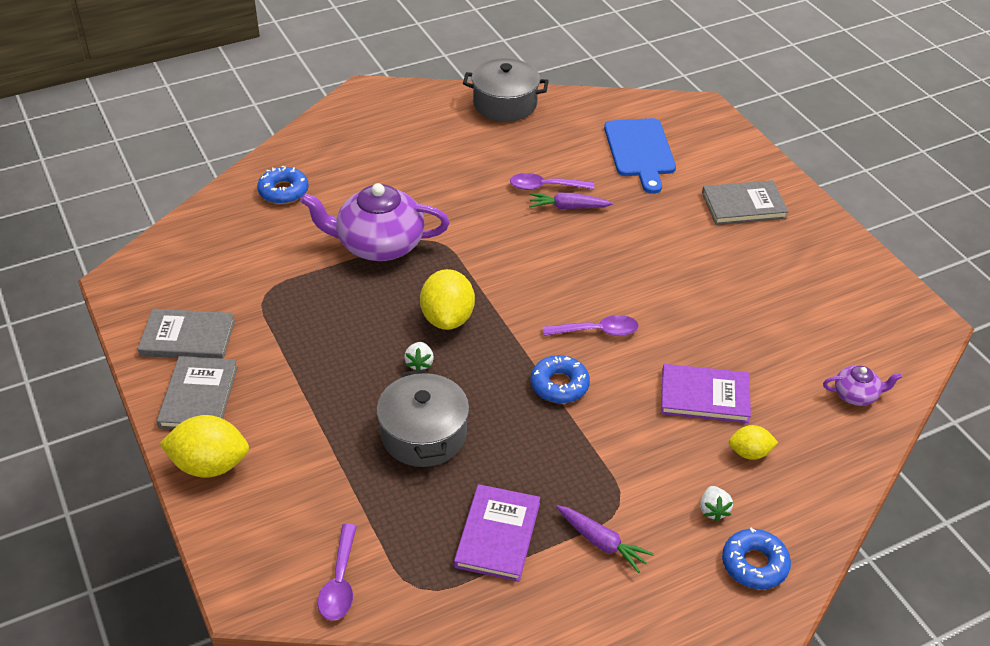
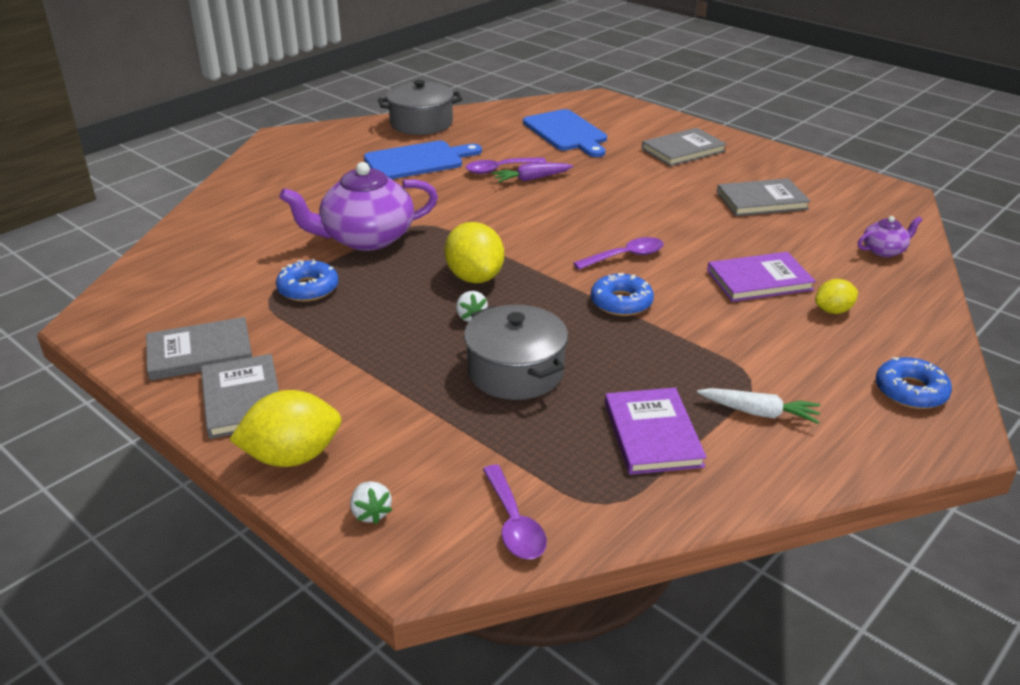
camera: 20 degrees left, 10 degrees down
blue donut [257,166,309,204] -> blue donut moved to [276,259,339,302]
purple carrot [556,505,654,573] -> white carrot [697,388,821,424]
white strawberry [700,486,733,522] -> white strawberry moved to [350,481,392,524]
none -> blue cutting board [364,141,482,179]
none -> grey book [717,178,811,216]

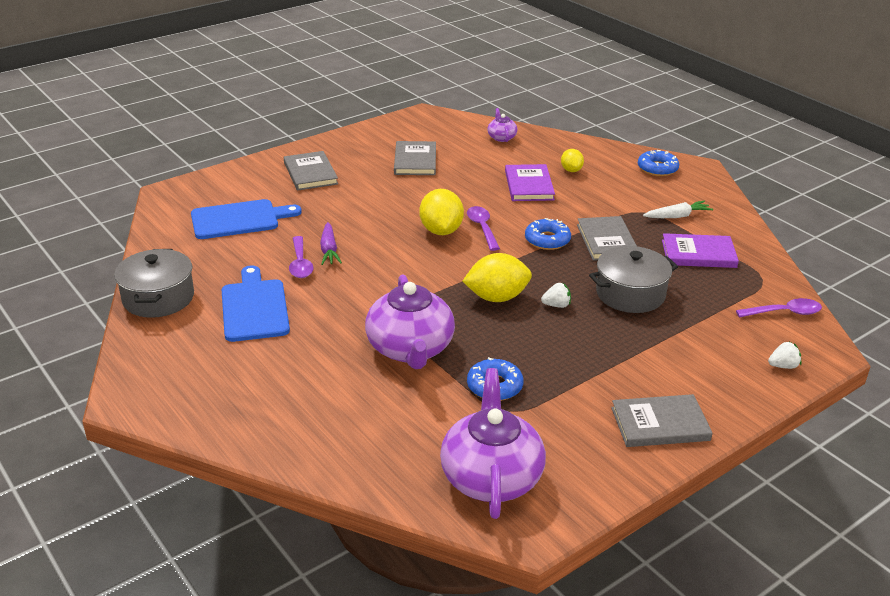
camera: 80 degrees left, 0 degrees up
grey book [146,317,252,381] -> grey book moved to [577,216,637,261]
yellow lemon [229,390,342,467] -> yellow lemon moved to [419,189,464,235]
white carrot [697,388,821,424] -> white carrot turned 45 degrees clockwise [643,201,713,218]
none -> purple teapot [440,368,546,519]

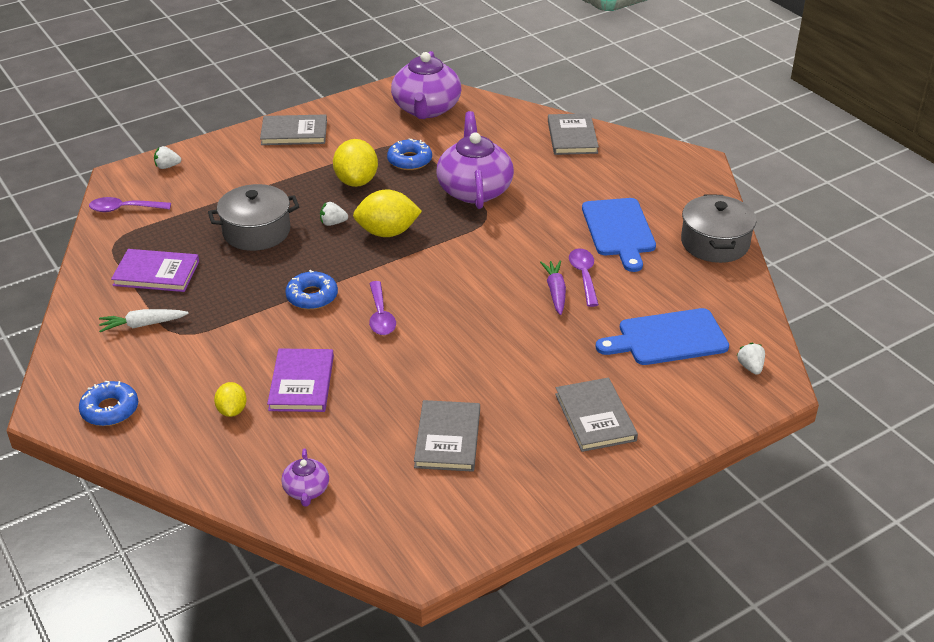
camera: 175 degrees left, 5 degrees up
yellow lemon [419,189,464,235] -> yellow lemon moved to [333,139,378,187]
grey book [577,216,637,261] -> grey book moved to [548,113,599,155]
none -> white strawberry [737,343,765,375]

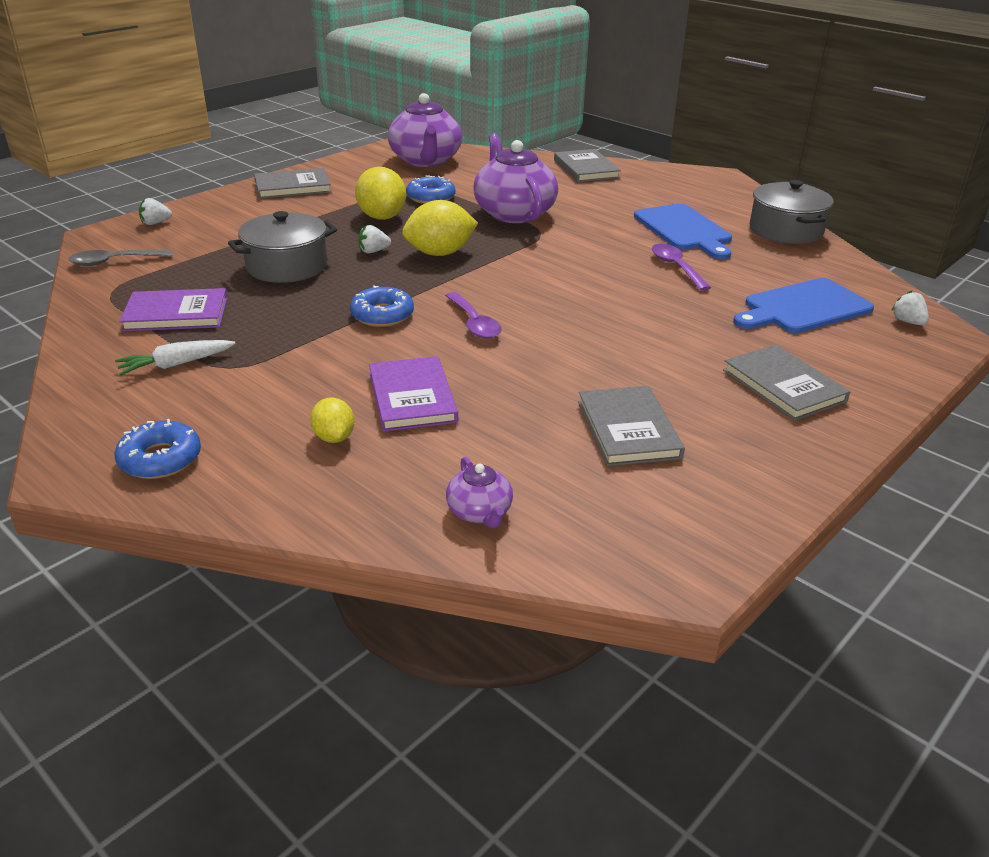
camera: 15 degrees left, 5 degrees down
purple spoon [89,197,171,212] -> grey spoon [69,250,172,266]
purple carrot [540,260,566,315] -> none

